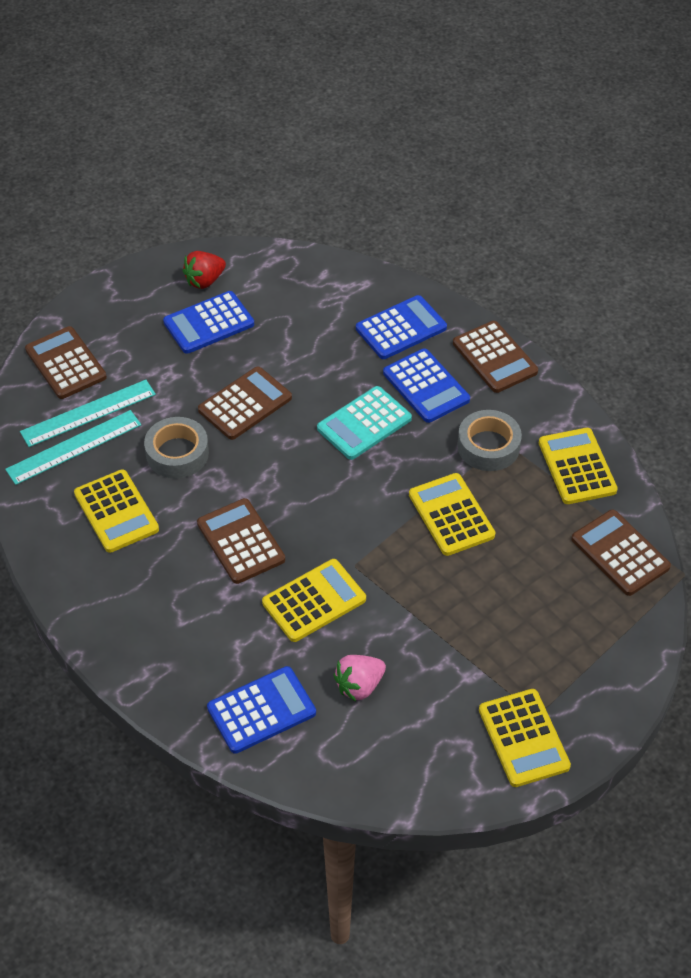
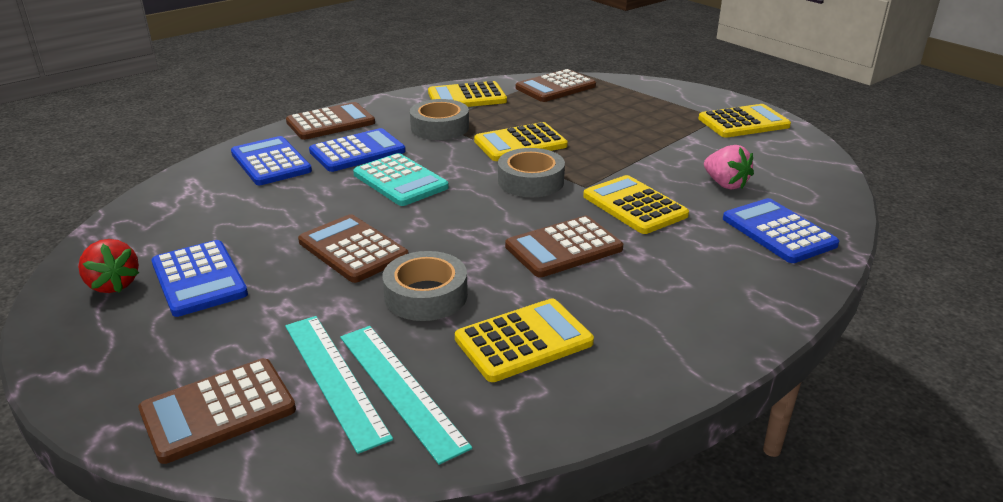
camera: 90 degrees left, 20 degrees down
none -> grey tape [498,148,565,197]

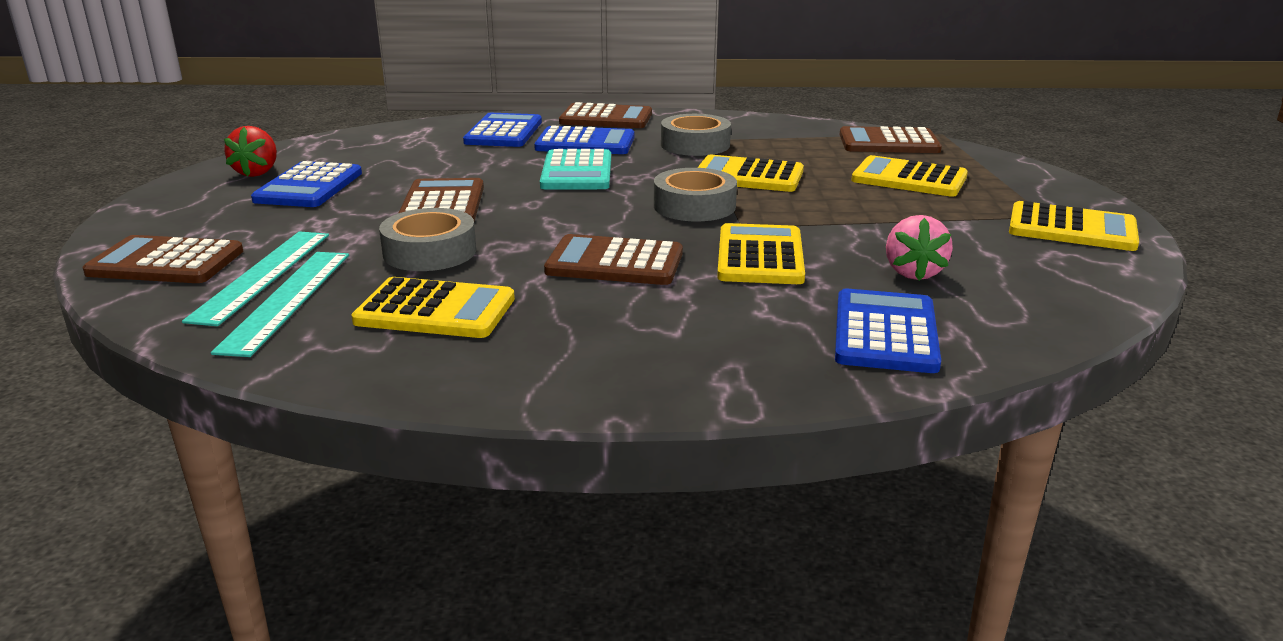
camera: 40 degrees right, 5 degrees down
yellow calculator [428,81,507,107] -> yellow calculator moved to [851,155,968,197]

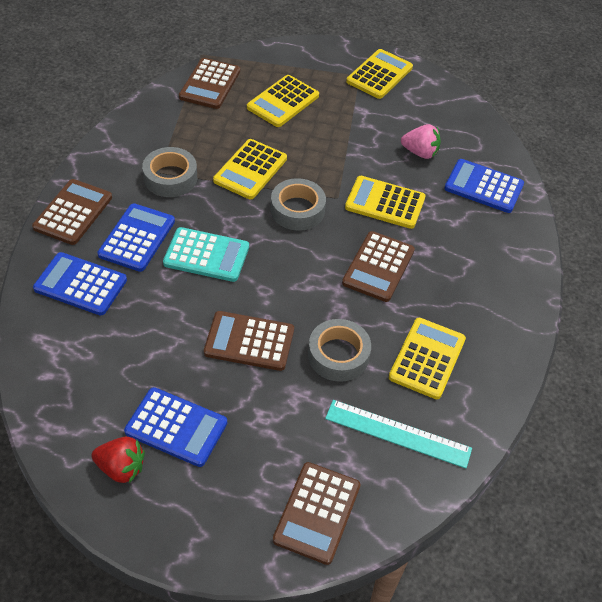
camera: 80 degrees left, 25 degrees up
turquoise ruler [182,231,329,326] -> none

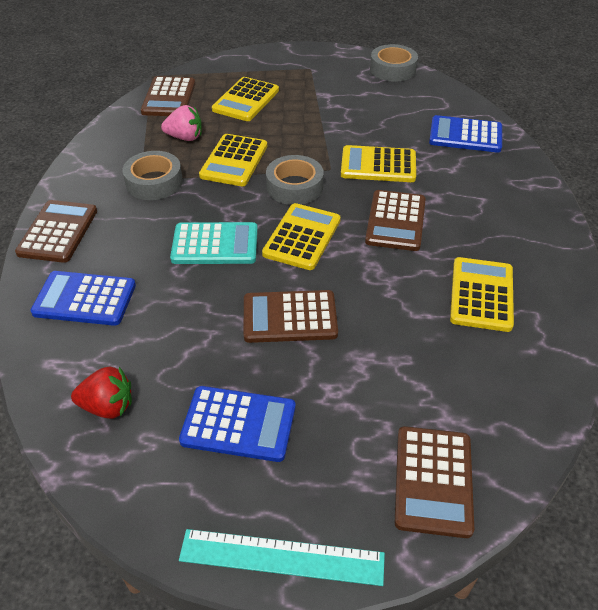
camera: 10 degrees left, 5 degrees down
red strawberry [92,437,145,483] -> red strawberry moved to [71,367,132,419]
blue calculator [97,203,175,272] -> none
grey tape [308,319,371,382] -> grey tape moved to [370,44,418,81]
turquoise ruler [325,400,472,469] -> turquoise ruler moved to [179,529,385,586]
yellow calculator [346,49,413,99] -> yellow calculator moved to [262,203,341,270]
pink strawberry [401,124,441,159] -> pink strawberry moved to [161,105,202,141]

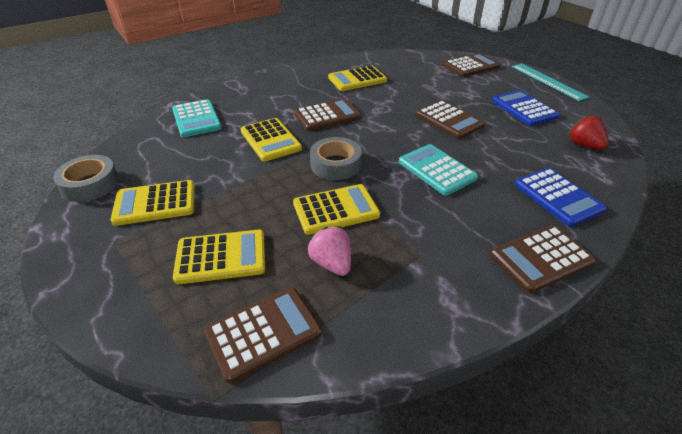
camera: 125 degrees left, 5 degrees down
grey tape [122,151,183,200] -> none
yellow calculator [262,203,341,270] -> yellow calculator moved to [111,180,195,226]
blue calculator [429,115,502,153] -> turquoise calculator [172,99,222,138]

